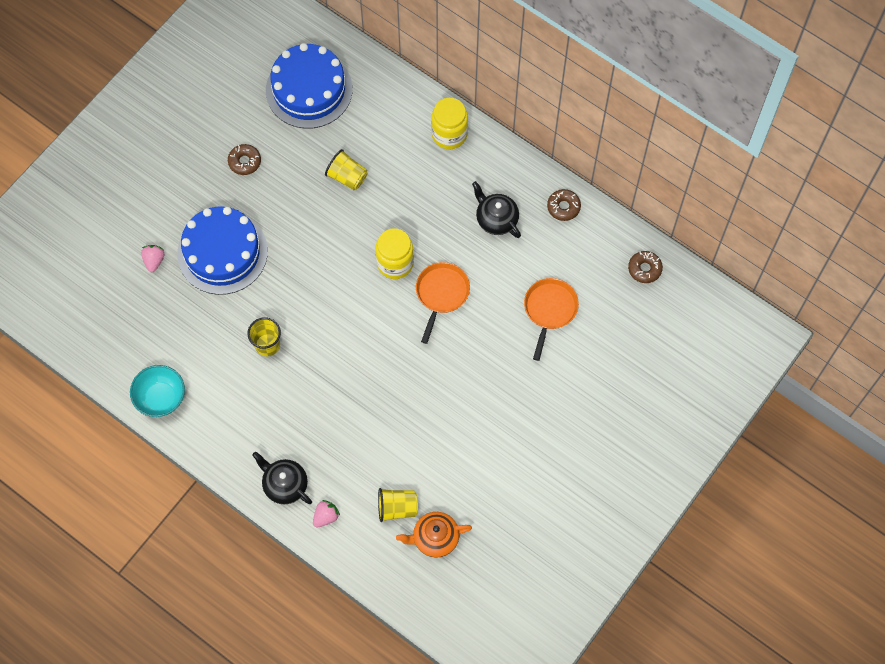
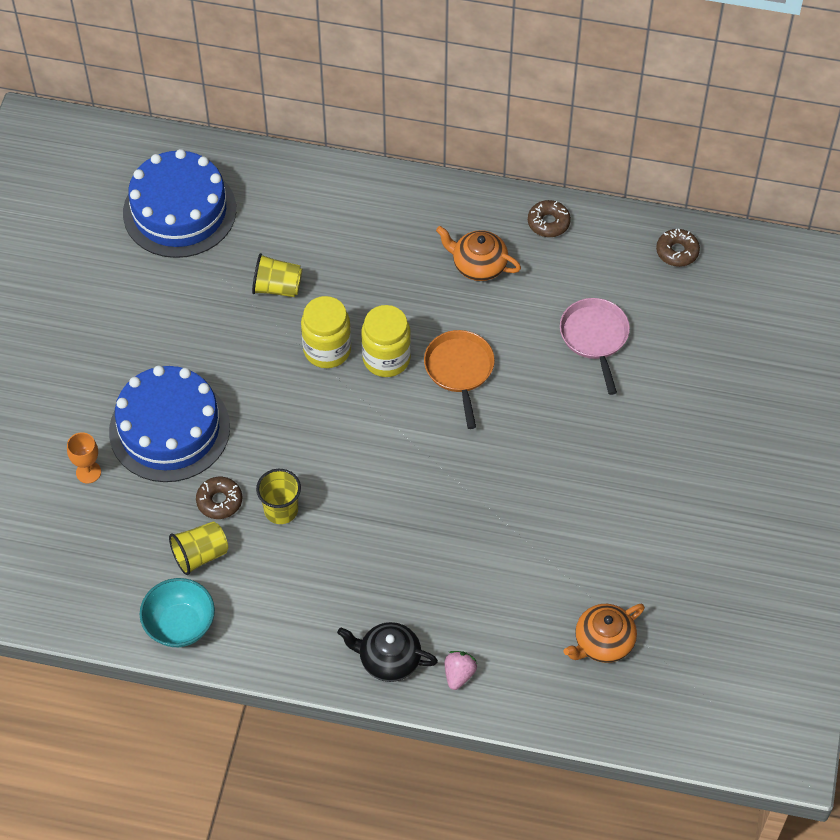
camera: 25 degrees left, 10 degrees down
pink strawberry [141,245,164,272] -> orange goblet [67,432,101,484]
brown donut [228,144,261,175] -> brown donut moved to [196,477,242,519]
yellow cup [378,488,418,522] -> yellow cup moved to [169,521,228,575]
yellow jar [431,98,468,149] -> yellow jar moved to [301,296,351,368]
black teapot [472,181,521,238] -> orange teapot [436,226,521,281]
orange pan [524,278,579,361] -> pink pan [560,298,630,395]

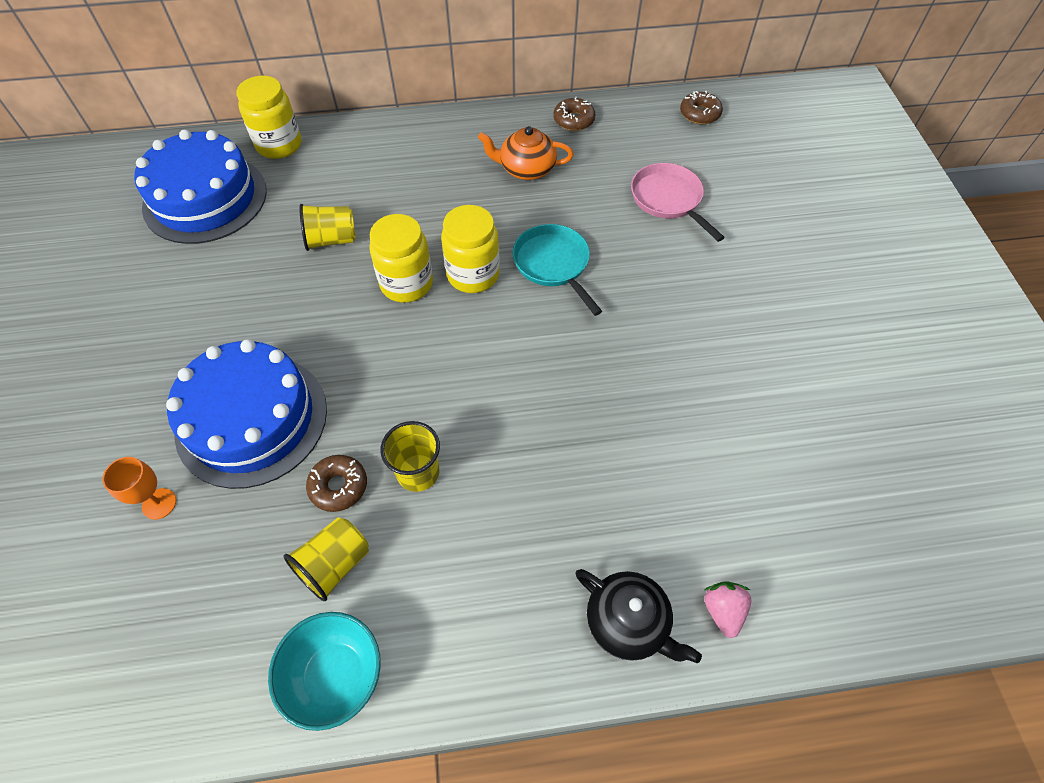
camera: 20 degrees left, 0 degrees up
black teapot [337,622,438,682] -> black teapot turned 135 degrees counterclockwise [576,569,702,663]
orange pan [424,330,495,429] -> turquoise pan [512,224,602,316]
orange teapot [564,604,645,663] -> none
none -> yellow jar [237,76,302,159]

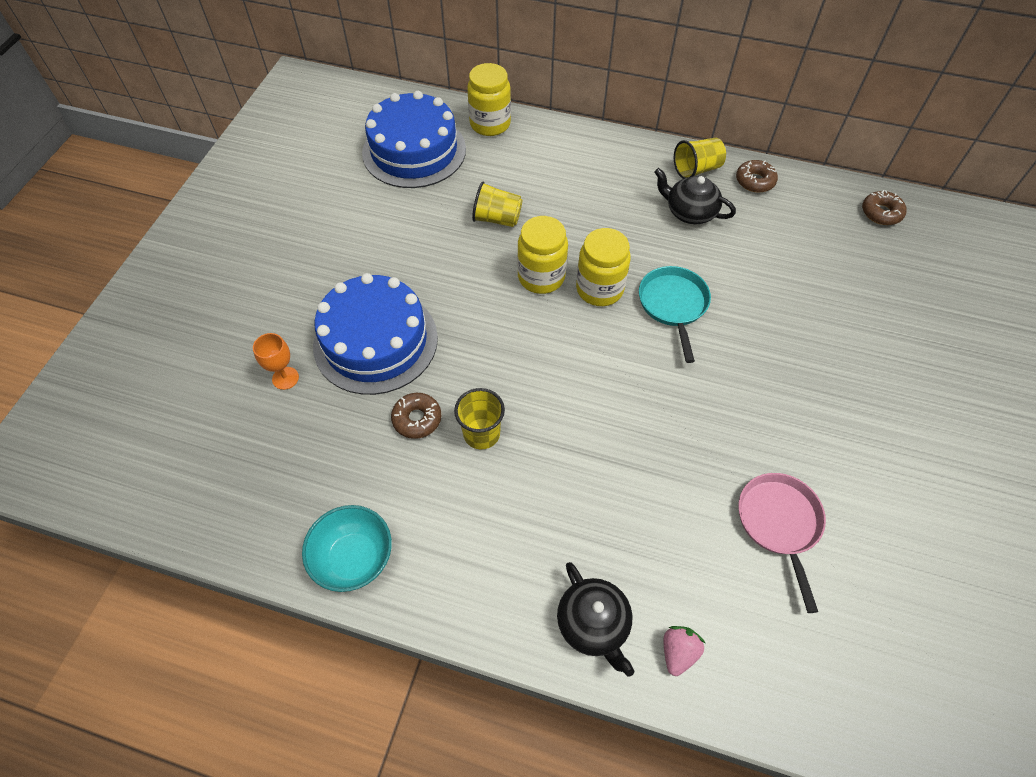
camera: 25 degrees right, 0 degrees up
yellow cup [283,517,369,601] -> yellow cup moved to [674,138,726,179]
orange teapot [478,126,573,180] -> black teapot [654,168,736,224]
pink pan [631,163,725,242] -> pink pan moved to [738,473,826,613]

